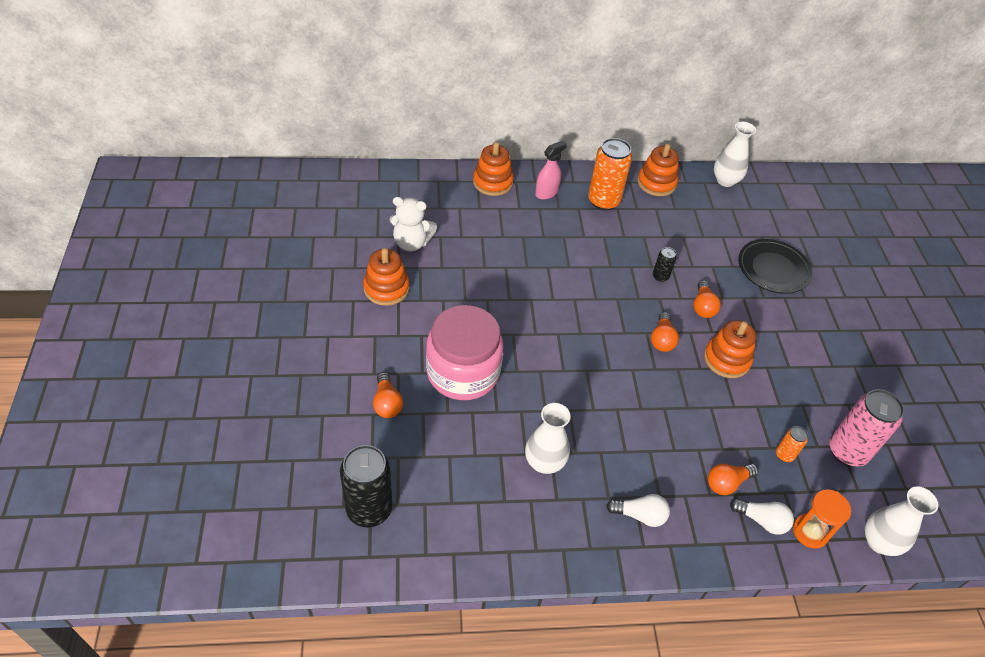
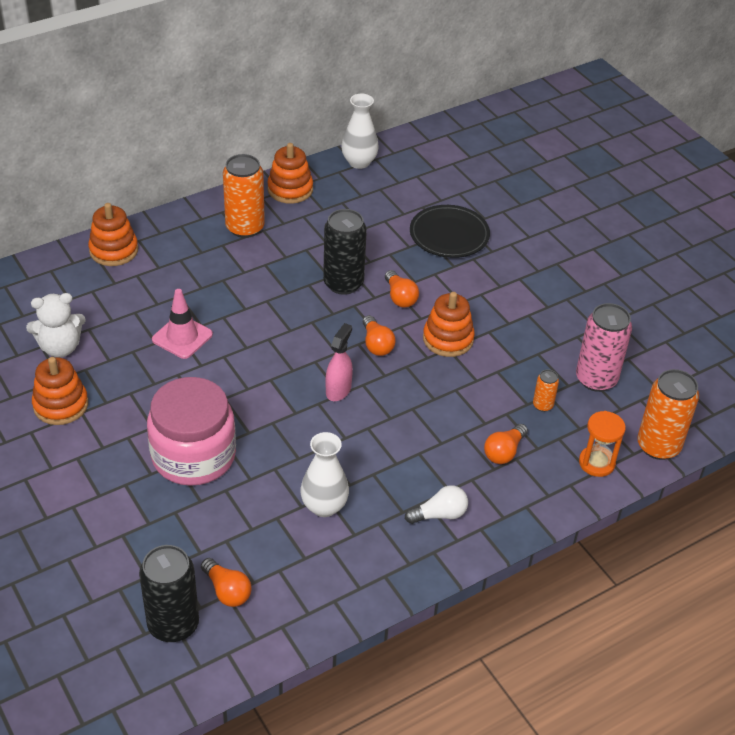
camera: 25 degrees left, 5 degrees down
orange light bulb [373,372,403,418] -> orange light bulb moved to [201,558,251,607]
pink spray bottle [535,141,567,200] -> pink spray bottle moved to [326,323,353,401]
black can [653,247,677,282] -> black can [323,209,367,295], size x2.08
white light bulb [730,498,794,535] -> none
white vase [865,487,939,556] -> orange can [637,369,699,460]
none -> pink traffic cone [152,289,213,359]

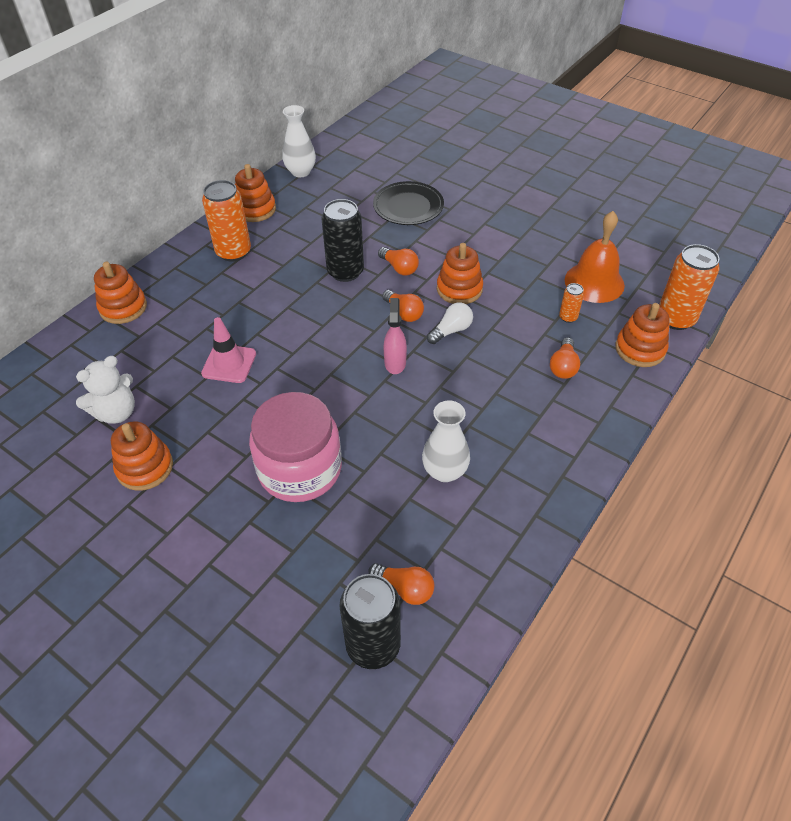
camera: 20 degrees left, 5 degrees up
white light bulb [405,485,468,524] -> white light bulb moved to [427,302,473,344]
pink can [576,303,632,392] -> orange bell [565,211,625,303]
orange hourglass [579,411,626,477] -> orange stacking toy [615,303,670,367]

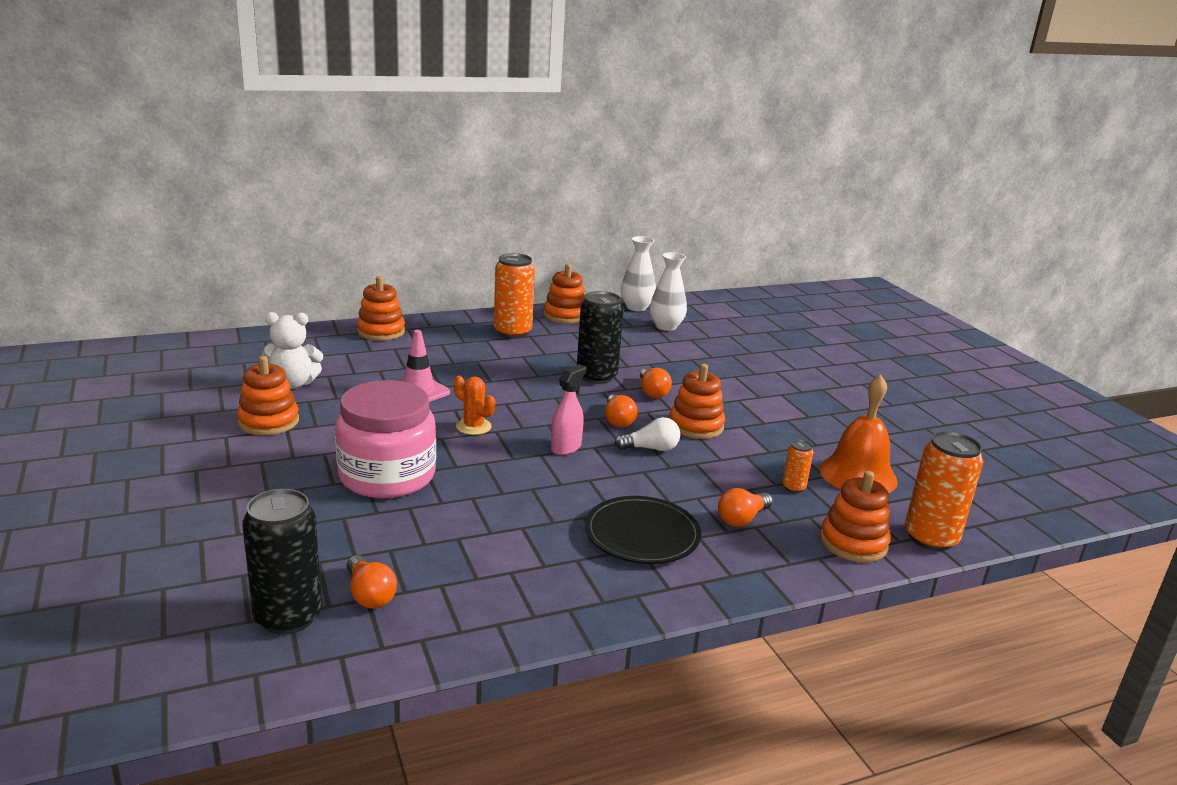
camera: 30 degrees right, 25 degrees down
black plate [373,181,444,225] -> black plate moved to [585,496,701,564]
white vase [422,401,470,482] -> white vase moved to [650,252,687,331]
none -> orange cactus [454,375,495,435]

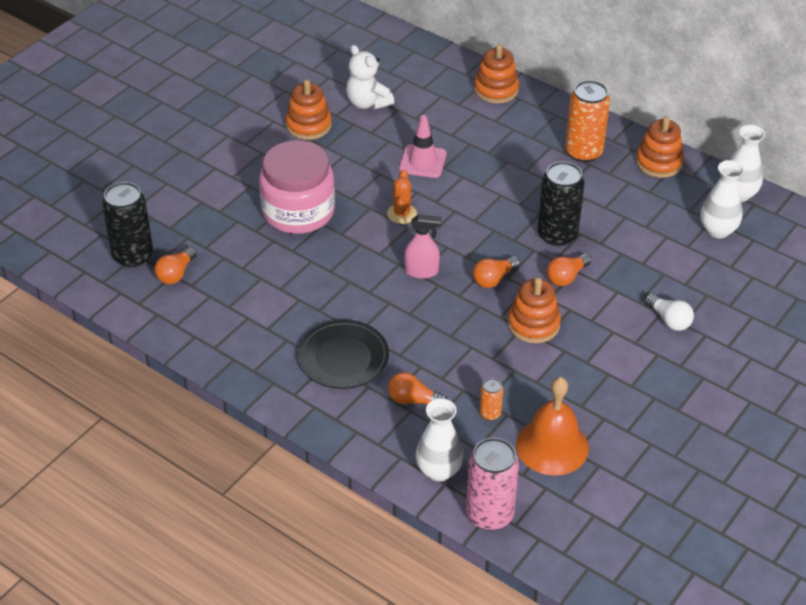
camera: 60 degrees right, 20 degrees up
white light bulb [615,417,680,451] -> white light bulb moved to [644,294,694,331]
orange stacking toy [820,471,891,562] -> white vase [416,398,464,482]
orange can [905,431,984,551] -> pink can [466,438,519,530]

